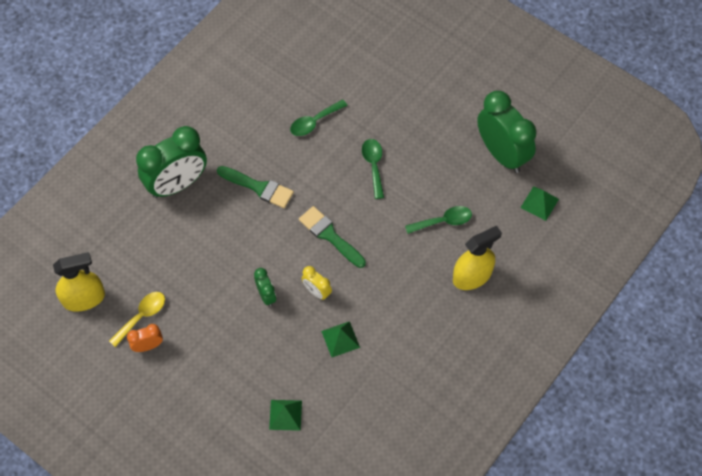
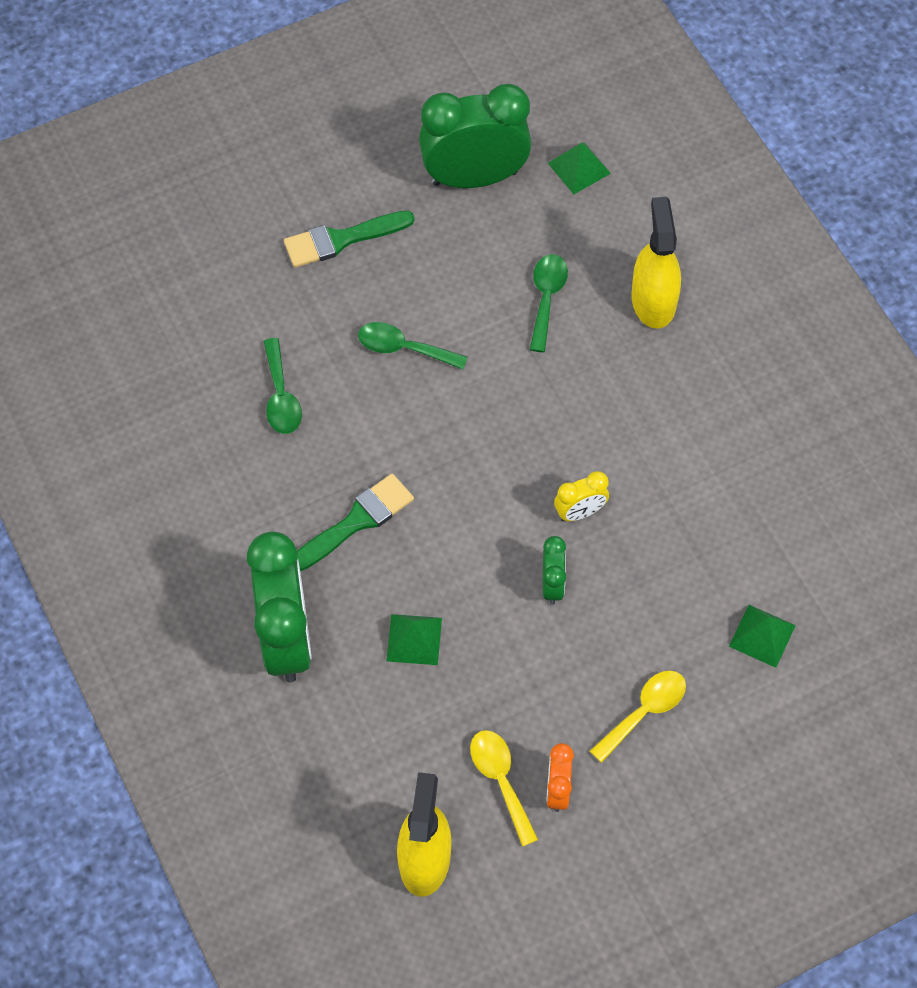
camera: 65 degrees left, 0 degrees up
green clock [254,268,276,307] -> green clock turned 90 degrees clockwise [543,536,566,605]
green brush [299,206,366,268] -> green brush moved to [284,211,415,268]
green pyramid [321,321,360,357] -> green pyramid moved to [387,614,442,665]
none -> yellow spoon [590,671,686,763]

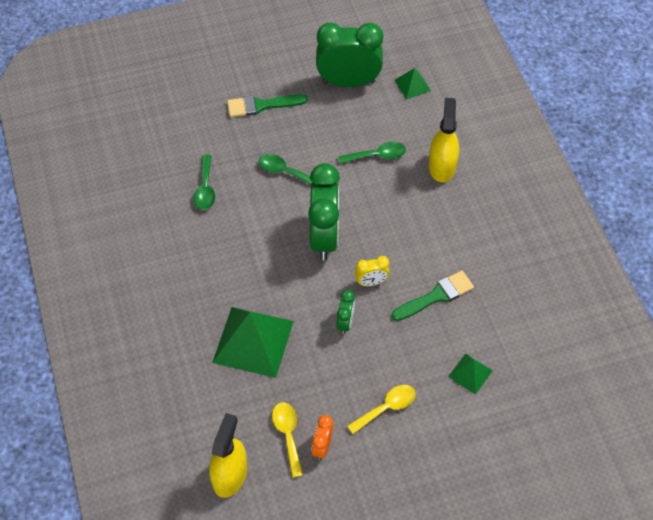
camera: 10 degrees right, 5 degrees down
green clock [247,532,312,683] -> green clock moved to [308,163,340,260]
green brush [297,474,414,571] -> green brush moved to [392,271,474,321]
green pyramid [387,614,442,665] -> green pyramid [212,307,294,378], size x2.05
green spoon [530,254,568,352] -> green spoon turned 60 degrees clockwise [338,142,406,164]

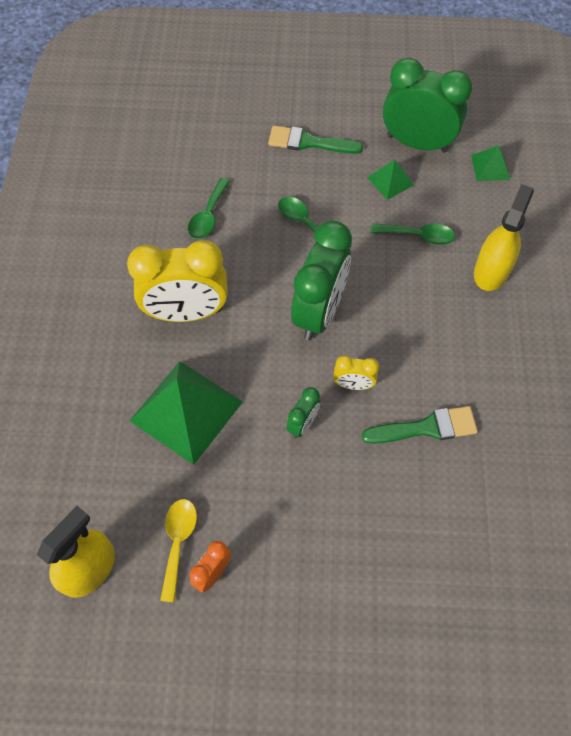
camera: 20 degrees right, 5 degrees up
yellow spoon [347,385,416,434] -> none
green pyramid [448,354,493,394] -> green pyramid moved to [367,160,414,200]
none -> yellow clock [127,240,228,322]

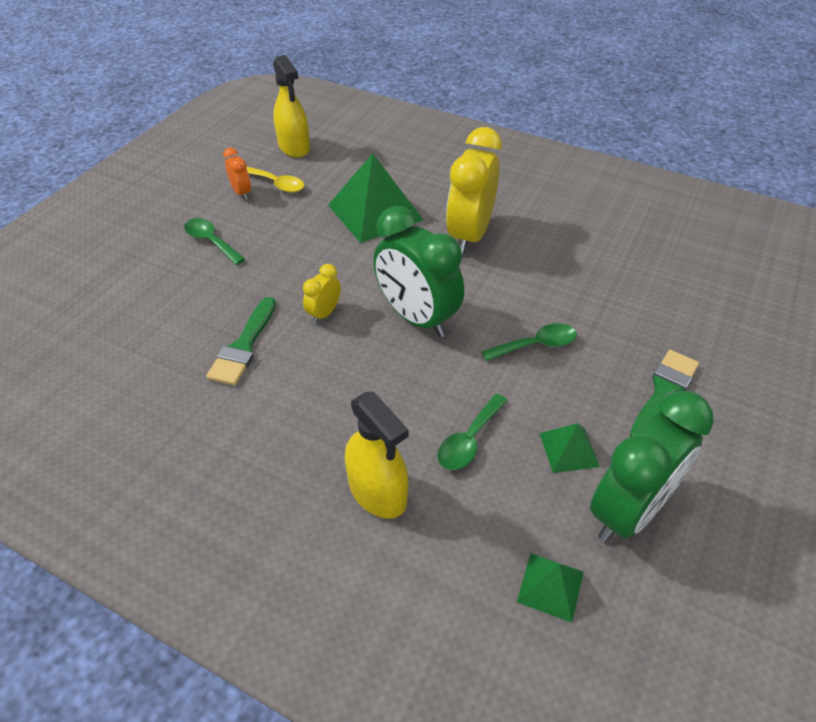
camera: 115 degrees right, 15 degrees down
green spoon [188,178,230,239] -> green spoon moved to [184,218,245,265]
green clock [286,387,321,438] -> none

